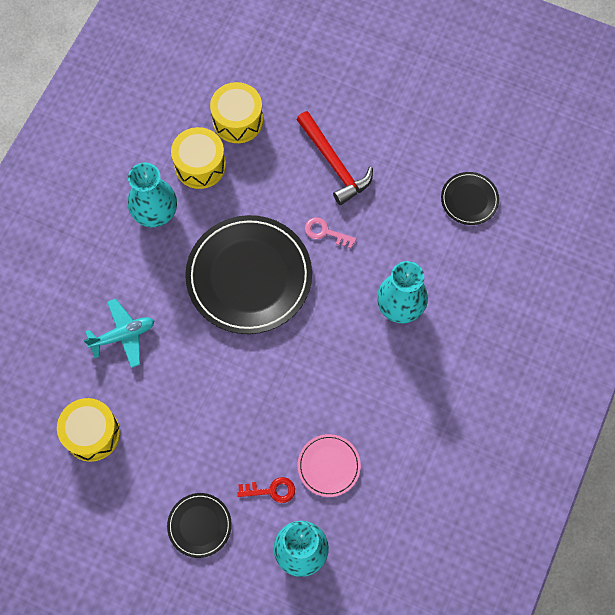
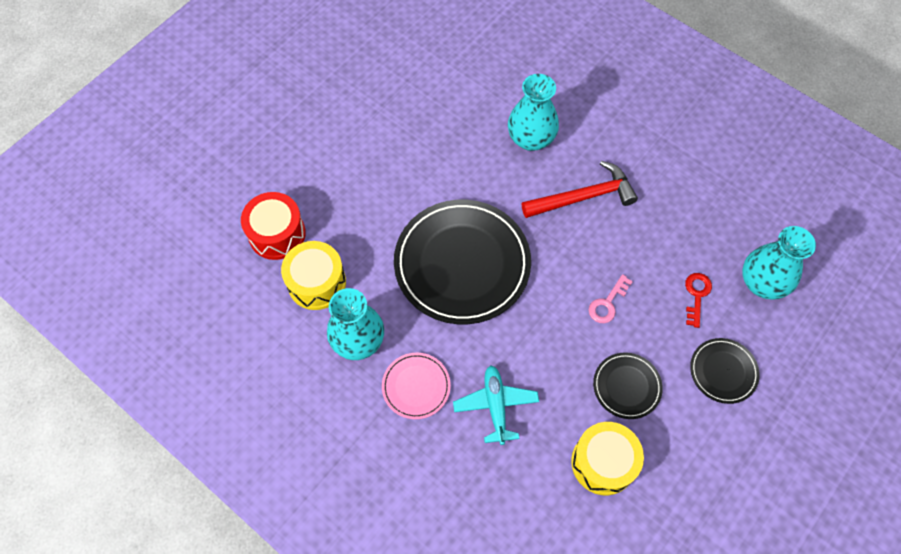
camera: 75 degrees left, 5 degrees down
yellow drum [210,82,263,143] -> red drum [241,192,306,260]
red hammer [296,111,373,205] -> red hammer moved to [522,161,638,218]
pink plate [298,434,361,497] -> pink plate moved to [382,353,451,419]
pink key [305,217,356,249] -> pink key moved to [589,274,633,323]
black plate [441,172,499,225] -> black plate moved to [593,352,663,419]

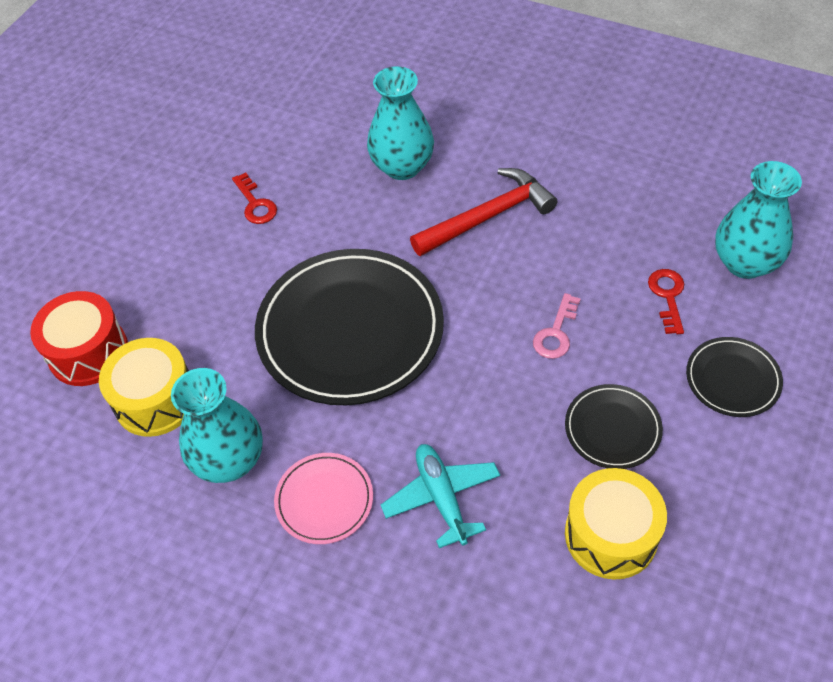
camera: 10 degrees left, 10 degrees down
none -> red key [232,173,277,224]

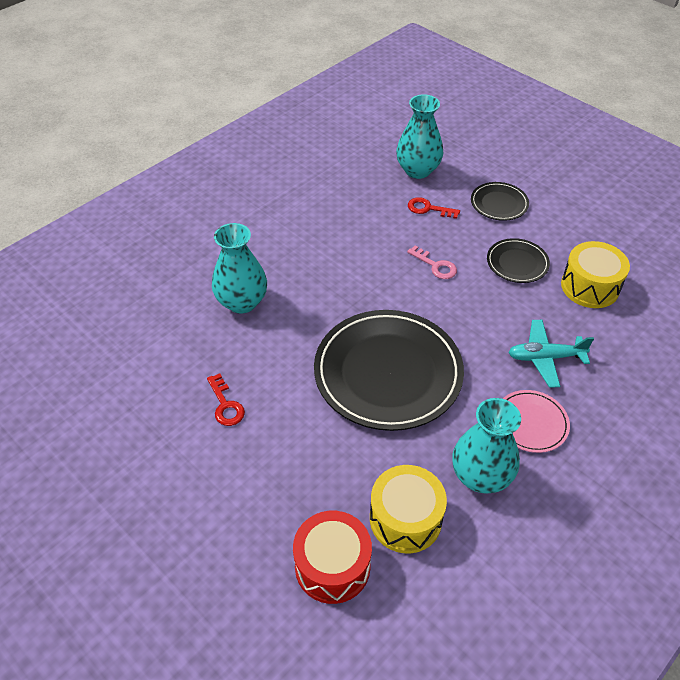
camera: 75 degrees left, 5 degrees down
red key [232,173,277,224] -> red key turned 75 degrees clockwise [207,373,245,426]
red hammer [410,168,557,256] -> none

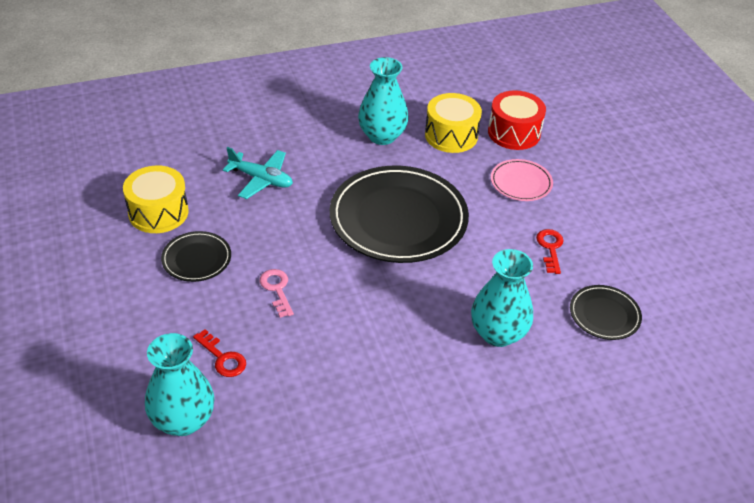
camera: 155 degrees left, 5 degrees down
black plate [471,182,529,221] -> black plate moved to [570,285,642,340]
pink plate [503,390,570,453] -> pink plate moved to [491,159,553,201]

